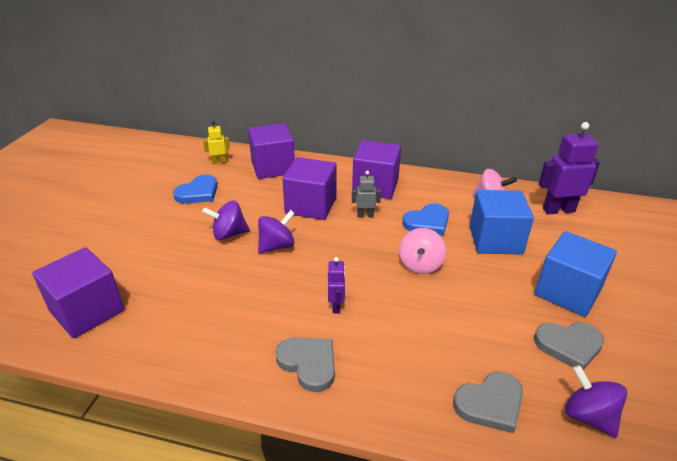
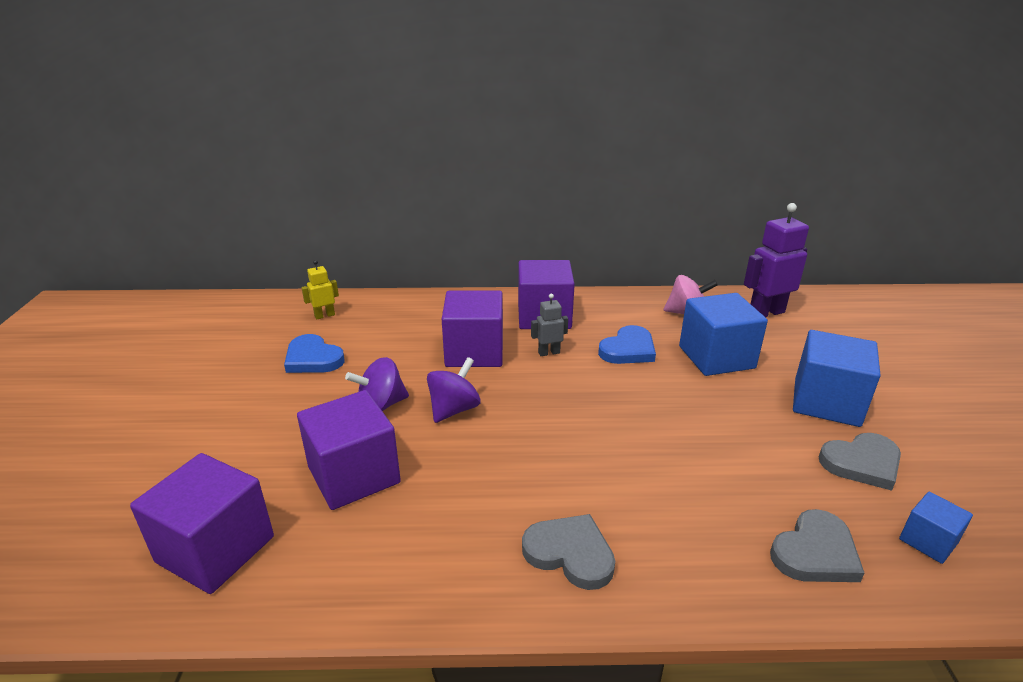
camera: 15 degrees left, 5 degrees down
blue heart [173,175,218,203] -> blue heart turned 105 degrees clockwise [284,334,345,373]
purple cube [248,123,295,179] -> purple cube moved to [297,390,401,510]
purple robot [328,257,345,313] -> none
pink spinning top [399,228,446,274] -> none
purple spinning top [565,365,627,438] -> blue cube [899,492,973,564]

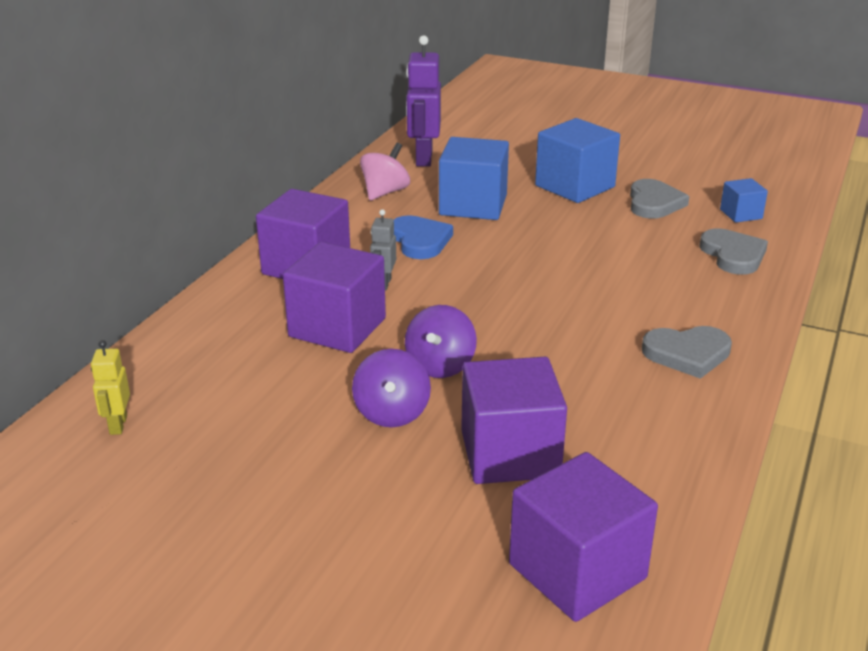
camera: 65 degrees left, 0 degrees up
blue heart [284,334,345,373] -> none
purple spinning top [427,357,481,423] -> purple spinning top turned 135 degrees counterclockwise [405,305,477,378]
grey heart [522,514,615,590] -> grey heart turned 150 degrees counterclockwise [642,326,732,379]

